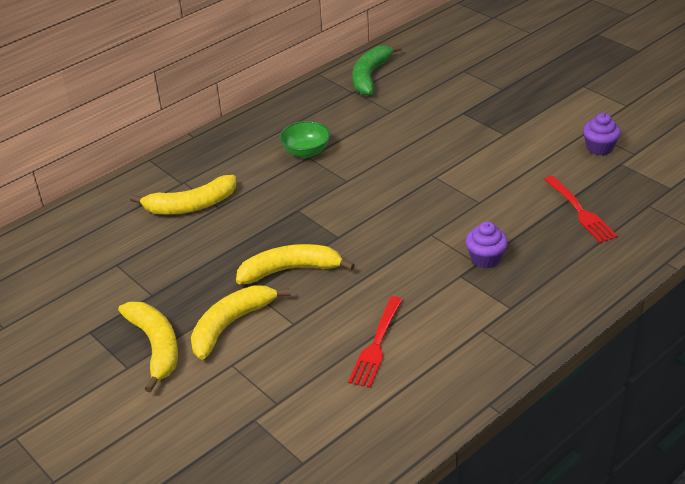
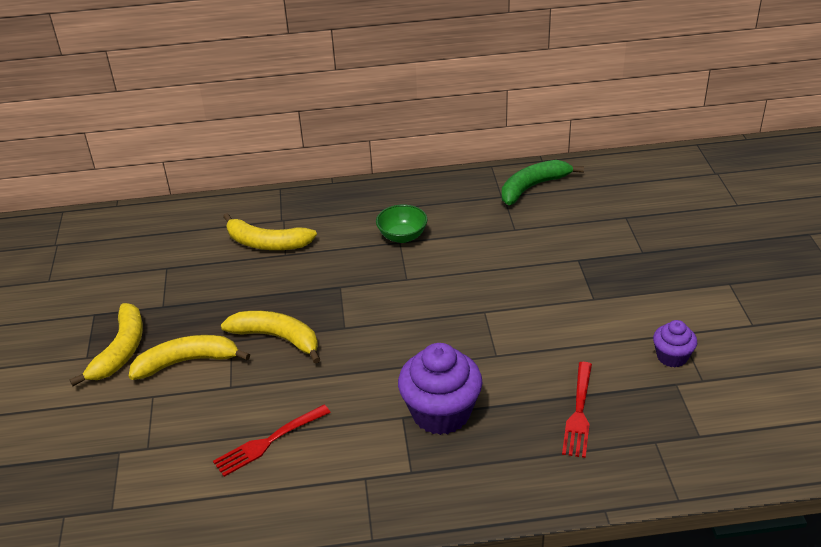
camera: 35 degrees right, 0 degrees up
purple cupcake [466,222,508,268] -> purple cupcake [398,343,482,435], size x1.85

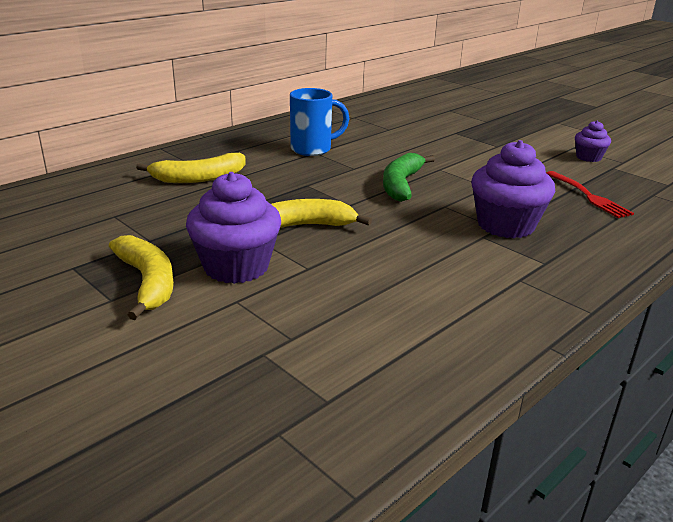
camera: 40 degrees left, 10 degrees down
yellow banana [129,335,250,380] -> purple cupcake [186,172,281,284]
red fork [213,405,331,477] -> none
green bowl [376,205,427,243] -> blue mug [290,88,349,156]
green banana [502,160,584,205] -> green banana moved to [383,153,435,202]

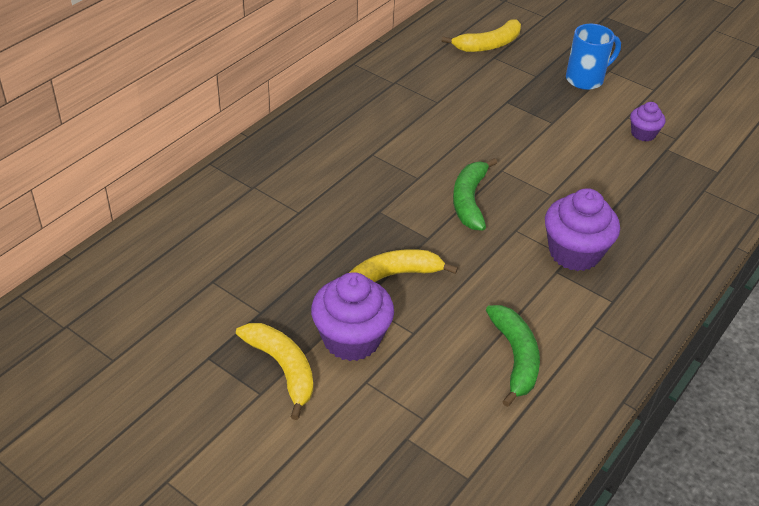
camera: 10 degrees left, 15 degrees up
yellow banana [136,153,245,183] -> yellow banana moved to [442,20,521,52]
blue mug [290,88,349,156] -> blue mug moved to [566,24,621,90]
red fork [546,171,634,218] -> none
none -> green banana [486,305,540,407]

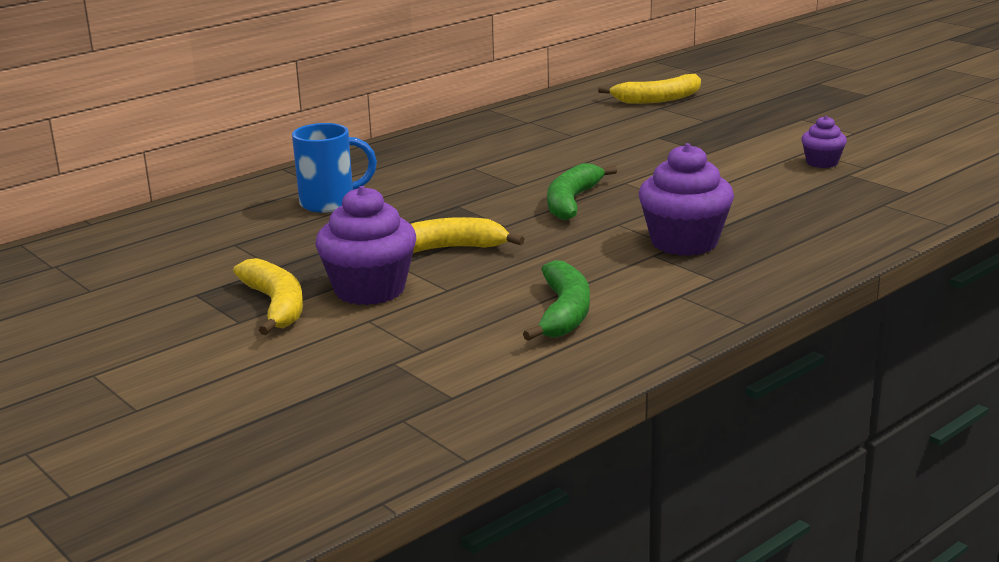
camera: 15 degrees right, 20 degrees down
blue mug [566,24,621,90] -> blue mug moved to [292,123,377,213]

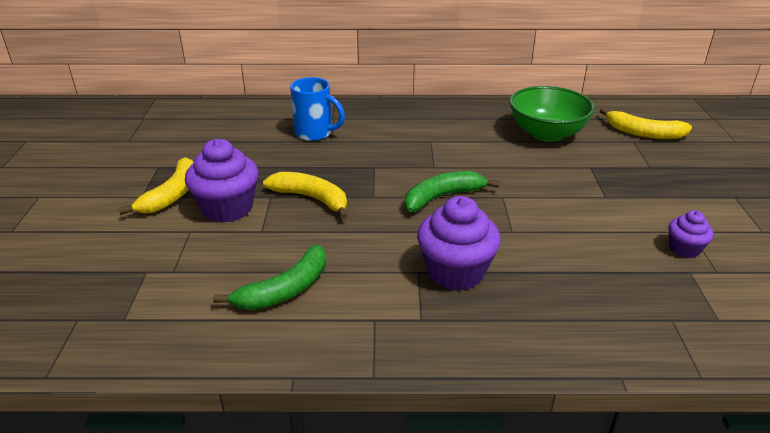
camera: 40 degrees right, 10 degrees up
none -> green bowl [509,86,595,142]

